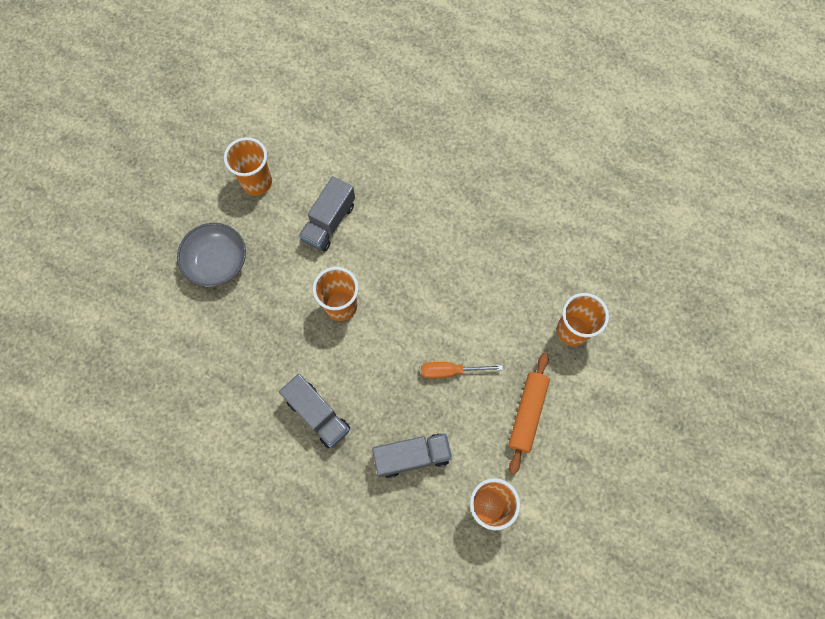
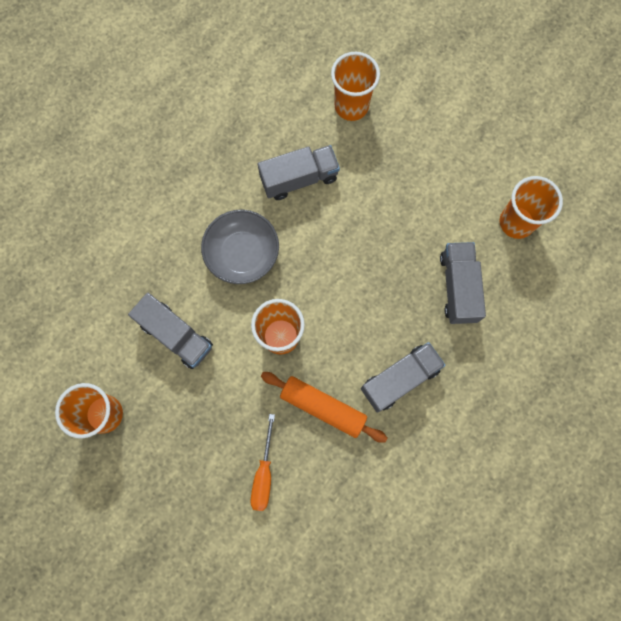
camera: 80 degrees left, 5 degrees up
grey bowl [177,223,246,287] -> grey bowl moved to [201,210,279,284]
orange screwdriver [421,362,503,378] -> orange screwdriver moved to [251,414,275,511]
orange rolling pin [508,353,550,474] -> orange rolling pin moved to [261,372,387,443]
none -> grey truck [258,145,340,200]

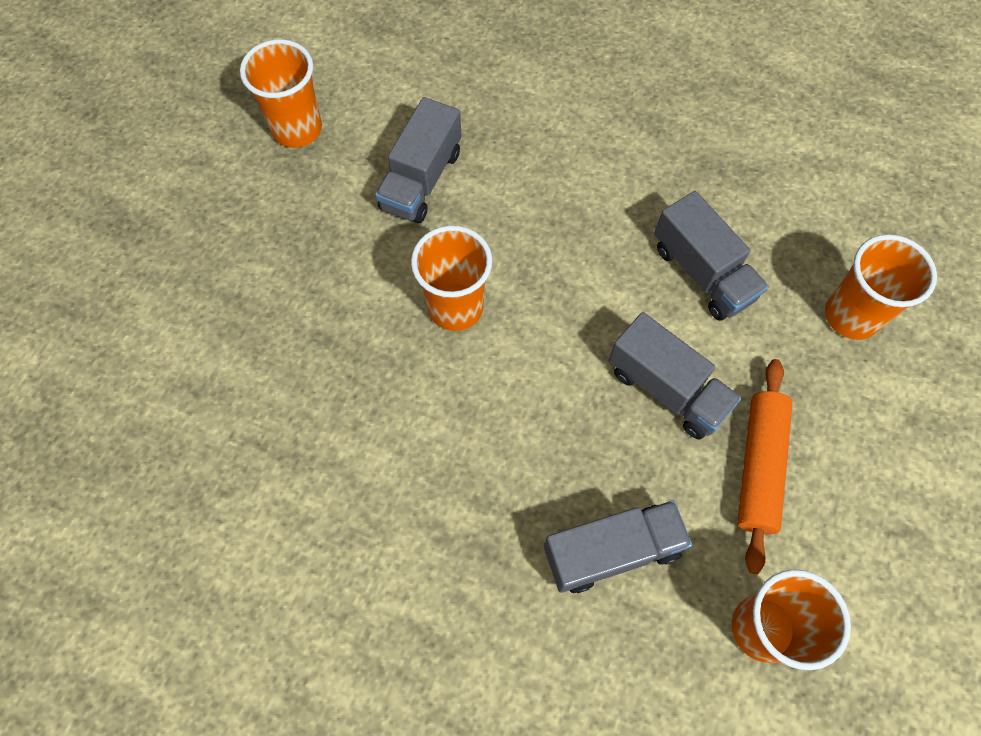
camera: 75 degrees right, 10 degrees down
grey bowl [201,210,279,284] -> none
orange screwdriver [251,414,275,511] -> none
orange rolling pin [261,372,387,443] -> orange rolling pin moved to [737,359,793,574]
grey truck [361,342,445,413] -> grey truck moved to [609,312,741,440]

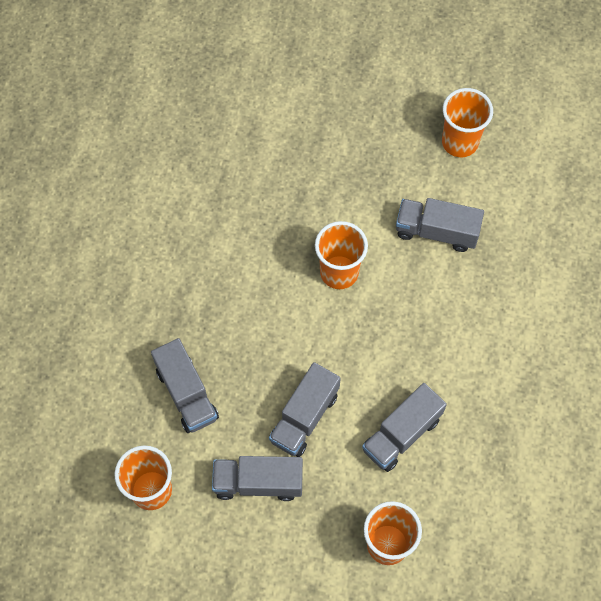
camera: 80 degrees right, 0 degrees up
orange rolling pin [737,359,793,574] -> grey truck [212,456,303,501]

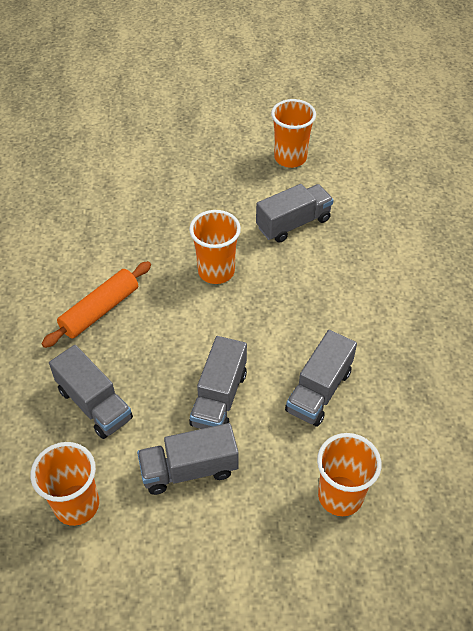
camera: 15 degrees left, 15 degrees down
grey truck [396,198,484,252] -> grey truck turned 150 degrees clockwise [256,184,334,243]
none -> orange rolling pin [42,261,151,348]

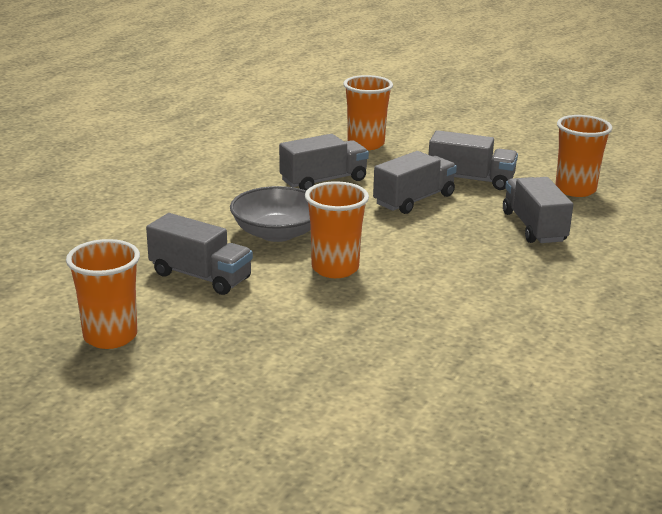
camera: 150 degrees left, 25 degrees down
orange rolling pin [42,261,151,348] -> none
grey truck [256,184,334,243] -> grey truck turned 150 degrees counterclockwise [146,213,253,295]
none -> grey bowl [230,186,311,242]

